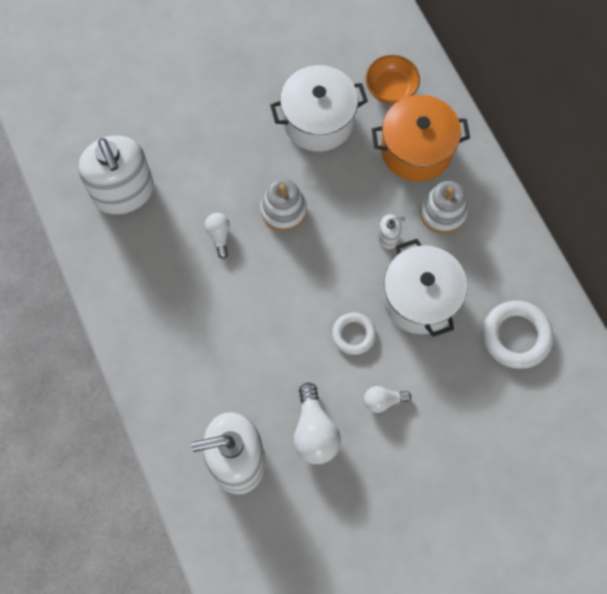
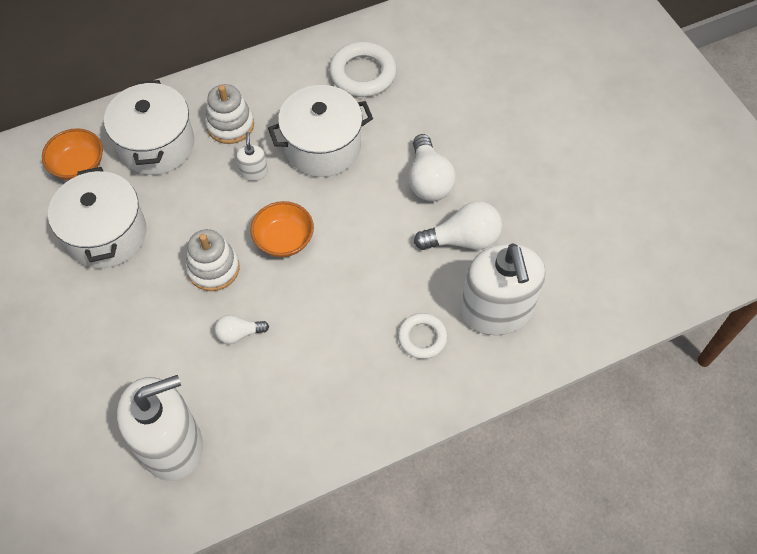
camera: 90 degrees left, 10 degrees down
white ring [332,312,376,355] -> white ring moved to [398,313,447,359]
white light bulb [364,386,411,413] -> white light bulb [409,134,456,201], size x1.73
orange pot [372,95,470,182] -> white pot [104,80,194,175]
none -> orange bowl [250,201,314,257]

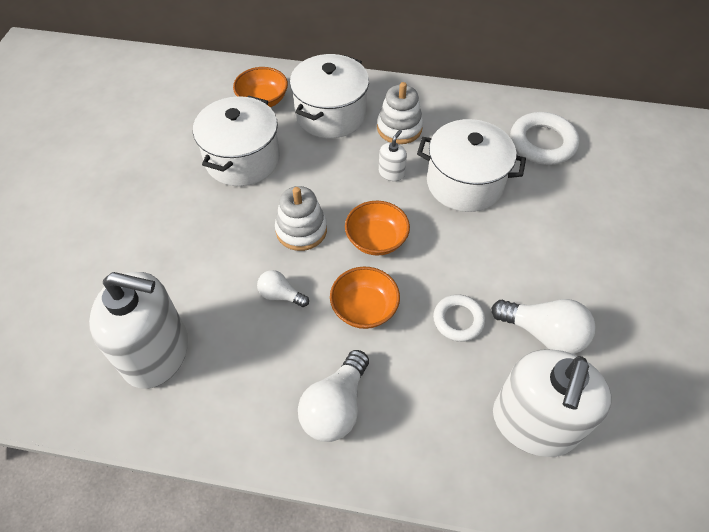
camera: 35 degrees right, 5 degrees down
white ring [398,313,447,359] -> white ring moved to [433,294,485,342]
white light bulb [409,134,456,201] -> white light bulb moved to [298,350,369,442]
none -> orange bowl [330,267,400,329]

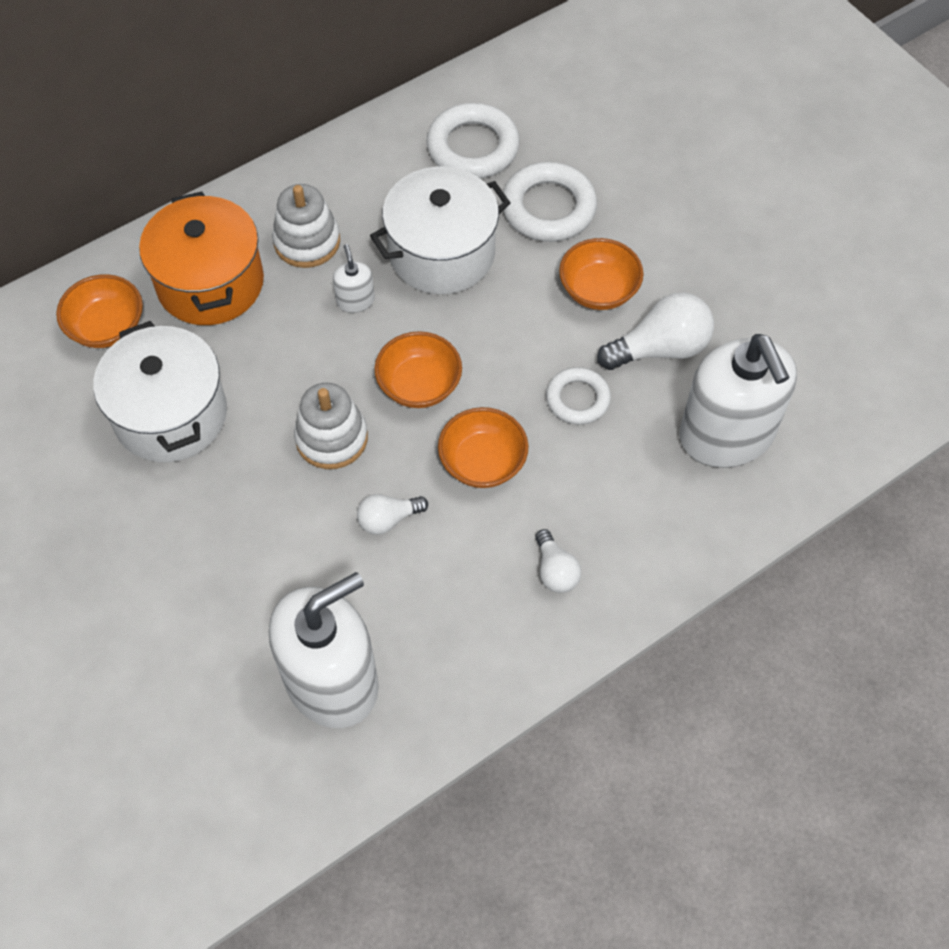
camera: 45 degrees left, 5 degrees up
white pot [290,54,369,138] -> orange pot [139,192,264,325]
white light bulb [298,350,369,442] -> white light bulb [535,529,581,593], size x0.58
none -> white ring [501,162,597,242]
none -> orange bowl [559,238,643,310]

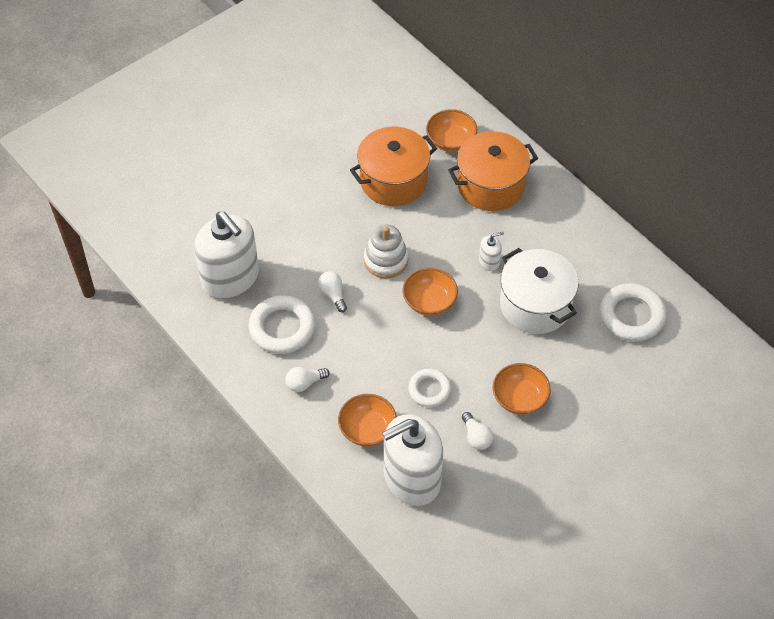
camera: 85 degrees right, 5 degrees down
white pot [93,321,227,462] -> orange pot [350,127,437,206]
white stacking toy [272,184,340,268] -> none
orange bowl [438,407,528,488] -> orange bowl moved to [338,394,397,447]
white ring [501,162,597,242] -> white ring moved to [249,295,315,354]
white light bulb [597,292,714,370] -> white light bulb [462,412,493,450], size x0.58

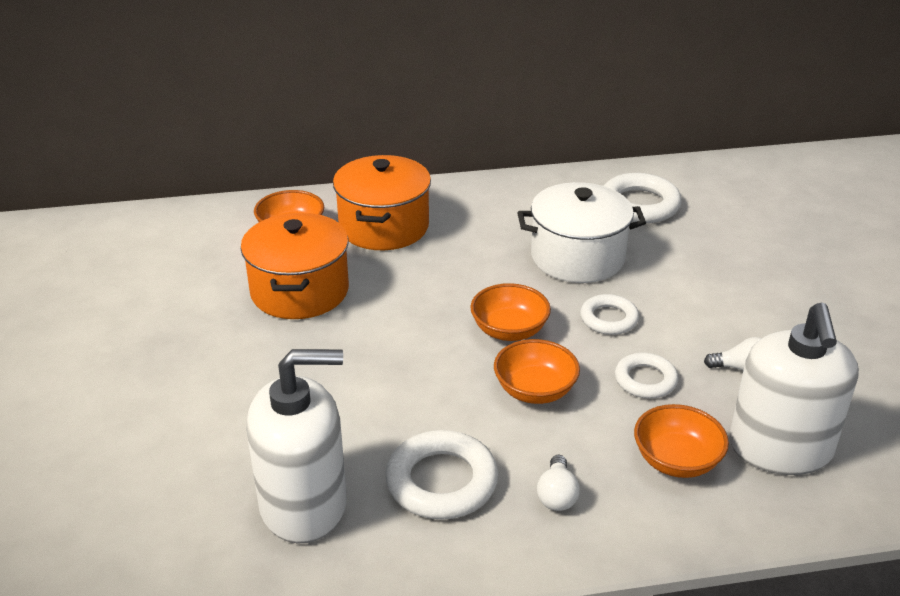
camera: 60 degrees left, 20 degrees down
white light bulb [318,271,347,312] -> none
white stacking toy [364,224,408,278] -> none
white soap dispenser [479,232,504,271] -> none
orange bowl [493,363,551,415] -> orange bowl moved to [494,339,580,404]
none -> white ring [580,294,639,335]

